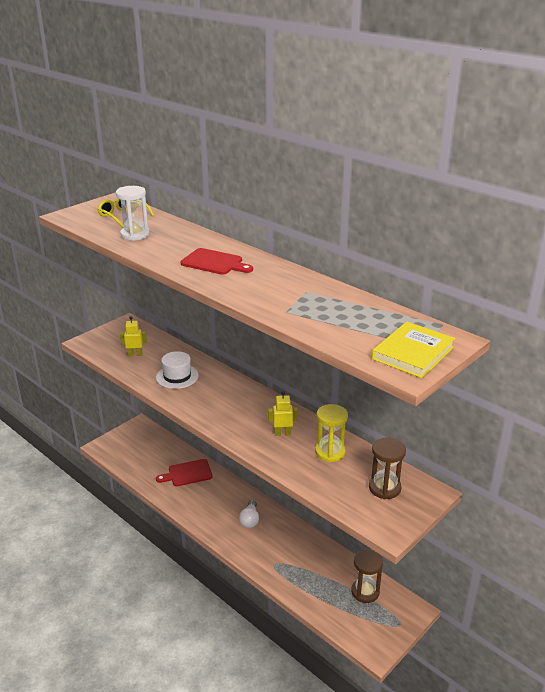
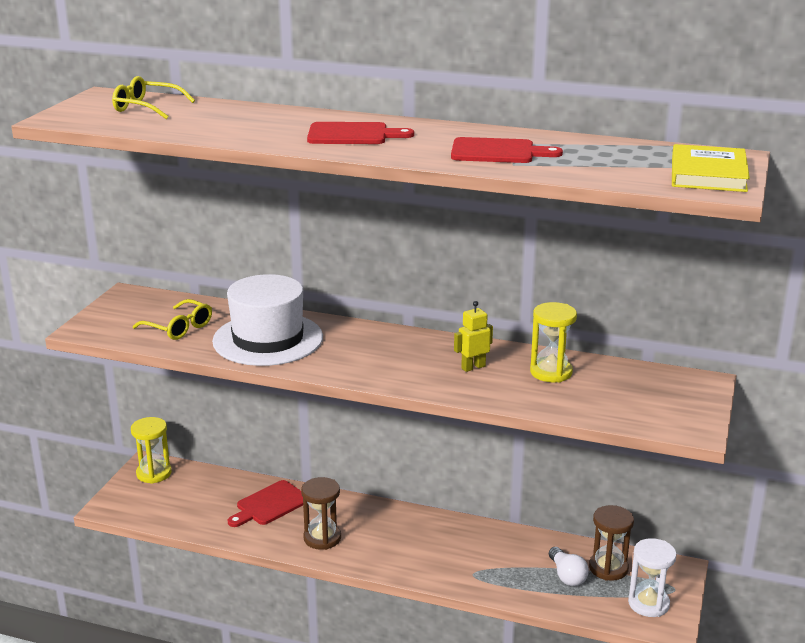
camera: 25 degrees left, 5 degrees down
white hourglass [116,186,150,241] -> white hourglass moved to [628,538,677,617]
yellow robot [120,316,147,356] -> yellow glasses [133,299,212,340]
white hat [156,351,199,389] -> white hat [212,274,323,366], size x1.70
white light bulb [239,500,259,528] -> white light bulb moved to [549,547,589,586]
brown hourglass [369,438,406,499] -> brown hourglass moved to [301,477,341,550]
none -> yellow hourglass [131,417,172,484]
none -> red cutting board [451,137,563,163]

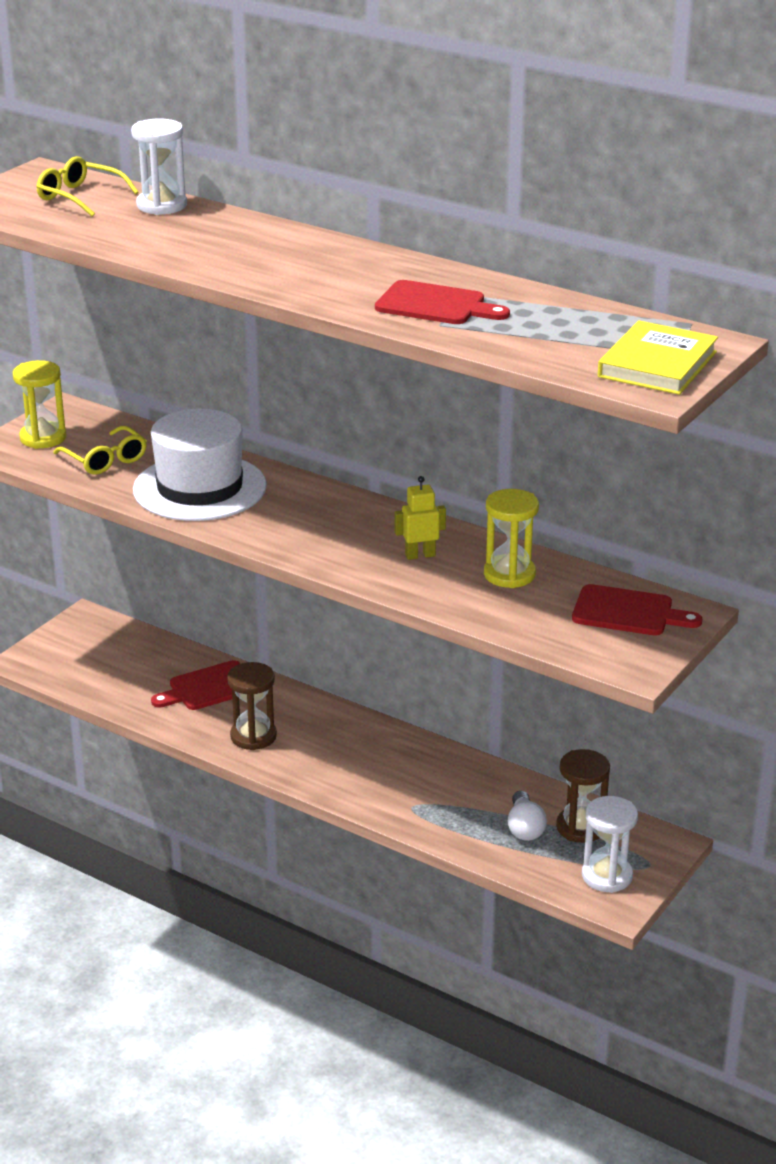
camera: 15 degrees right, 5 degrees up
yellow hourglass [131,417,172,484] -> yellow hourglass moved to [13,360,67,449]
red cutting board [307,122,414,144] -> red cutting board moved to [572,584,702,635]
none -> white hourglass [131,118,187,215]

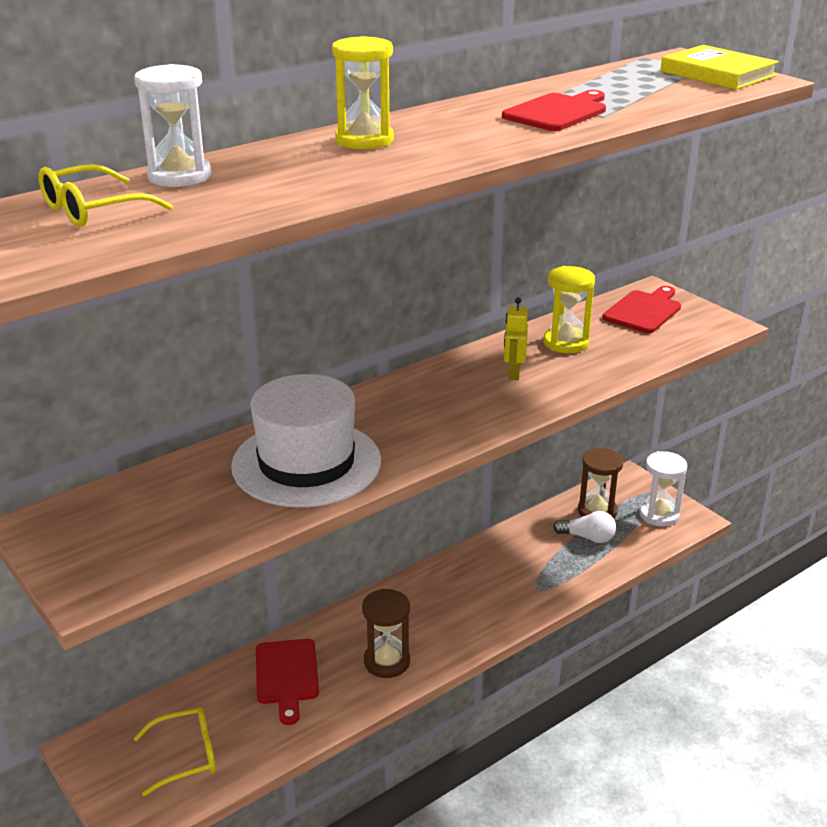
camera: 70 degrees left, 0 degrees up
yellow hourglass [13,360,67,449] -> yellow hourglass moved to [332,36,394,149]
yellow glasses [53,426,147,475] -> yellow glasses moved to [133,707,216,796]

